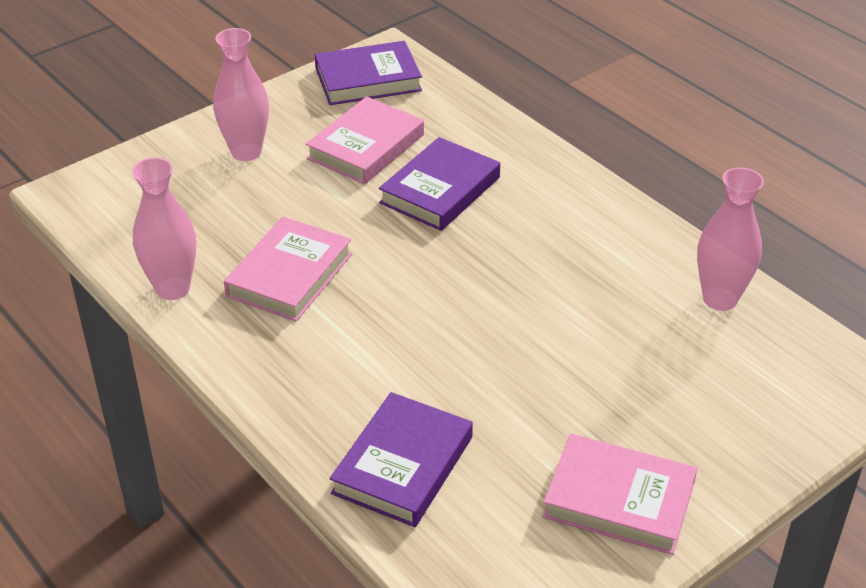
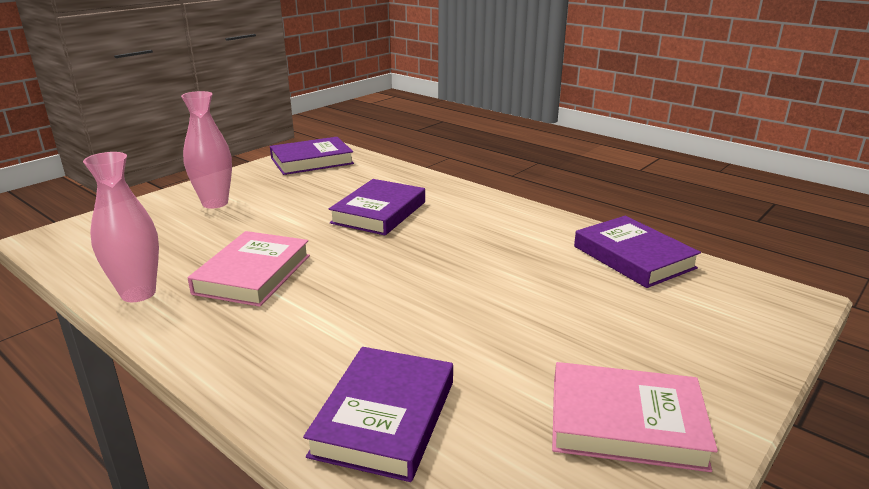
camera: 10 degrees left, 15 degrees down
pink book [306,96,424,184] -> none
pink vase [697,167,764,311] -> purple book [574,216,701,288]

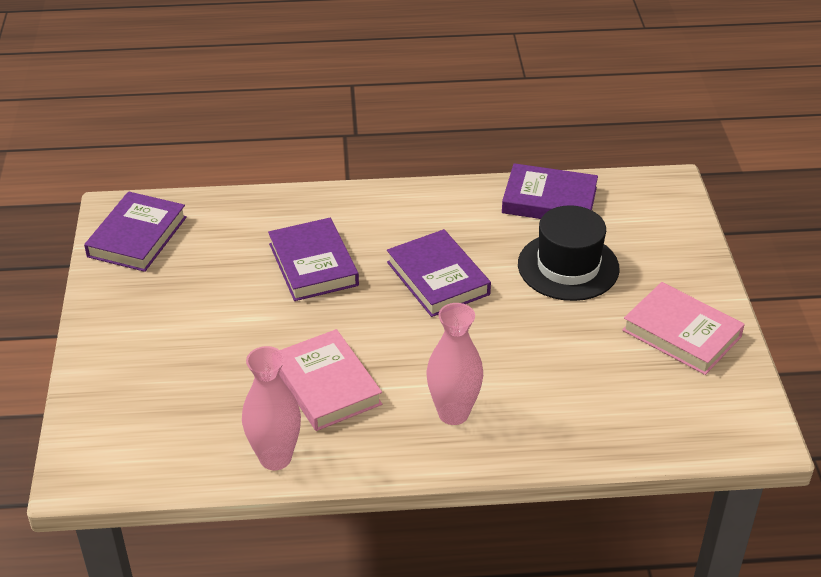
camera: 45 degrees left, 15 degrees up
pink vase [181,91,232,209] -> pink vase moved to [427,303,483,425]
purple book [303,347,453,482] -> purple book moved to [387,229,491,317]
pink book [552,362,718,472] -> pink book turned 75 degrees clockwise [622,282,745,375]
none -> black hat [518,205,620,301]

